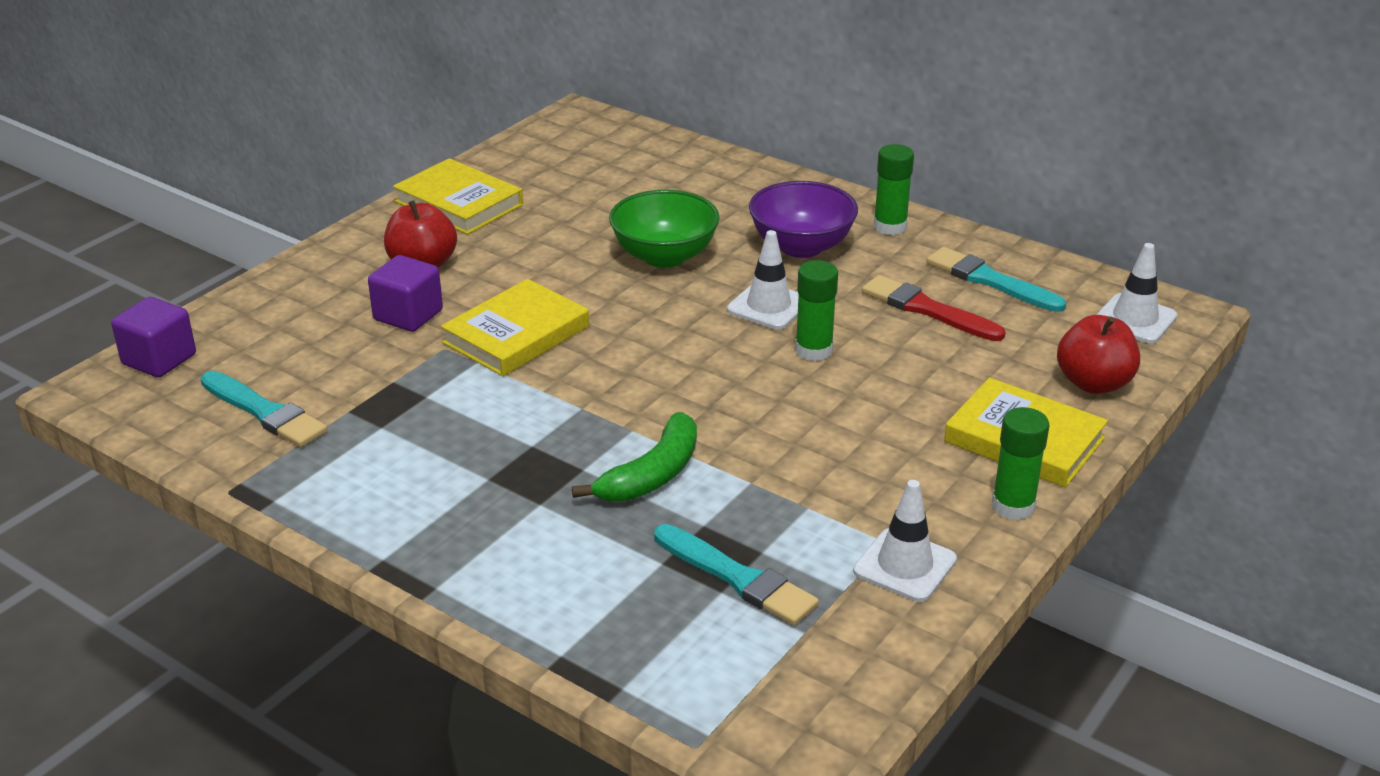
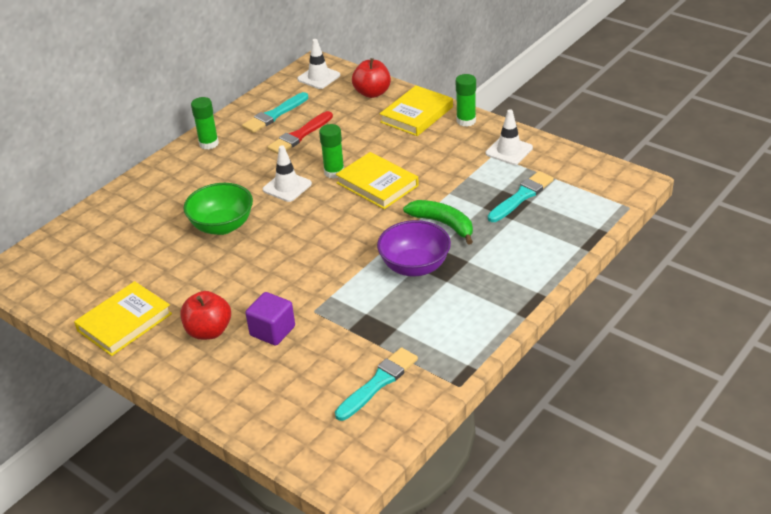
camera: 85 degrees left, 5 degrees up
purple cube [111,297,196,377] -> none
yellow book [441,279,589,376] -> yellow book moved to [336,152,419,209]
purple bowl [749,181,858,258] -> purple bowl moved to [377,220,451,277]

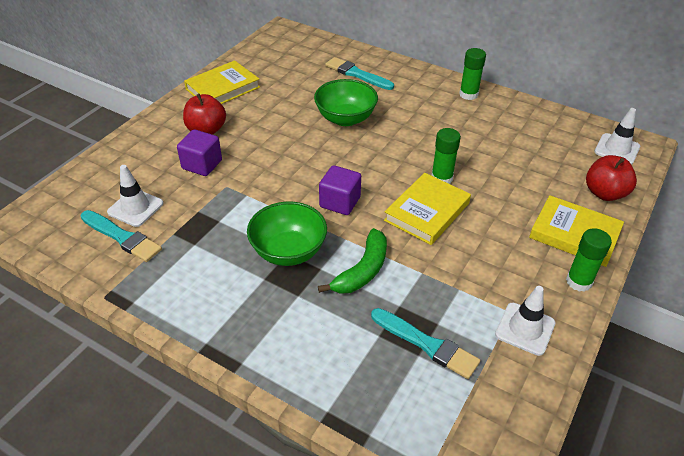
camera: 80 degrees right, 5 degrees up
yellow book [74,281,172,356] -> yellow book turned 75 degrees counterclockwise [184,60,260,104]
turquoise brush [242,92,308,133] -> turquoise brush moved to [325,57,394,90]
white traffic cone [263,145,312,202] -> white traffic cone moved to [107,165,163,227]
red brush [268,111,333,154] -> none
purple bowl [377,220,451,277] -> green bowl [247,202,327,266]
none -> purple cube [319,165,361,215]

